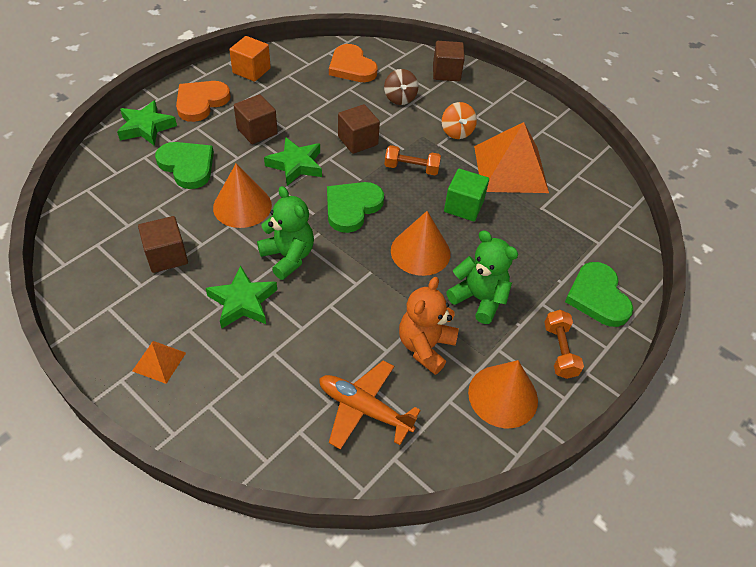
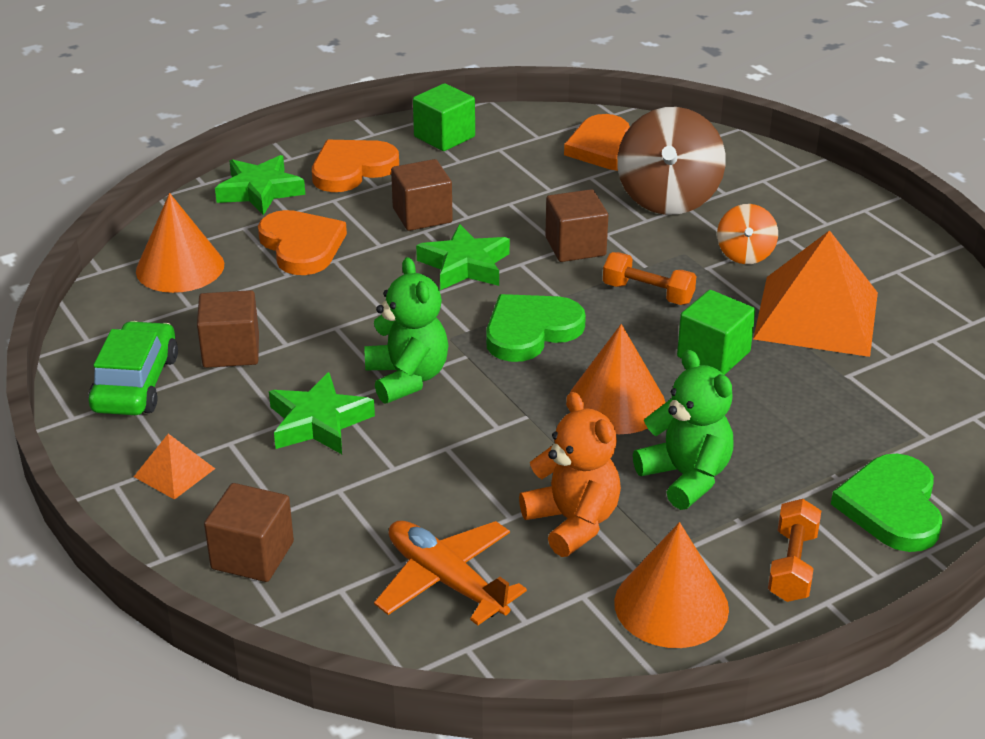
camera: 20 degrees right, 15 degrees down
green heart [155,142,214,189] -> orange heart [258,210,347,275]
orange cone [213,164,272,228] -> orange cone moved to [136,193,224,293]
orange cube [229,36,271,82] -> green cube [413,83,475,151]
brown spinning top [384,69,418,105] -> brown spinning top [617,107,726,215], size x1.86
orange teddy bear [399,277,459,375] -> orange teddy bear turned 105 degrees clockwise [519,392,621,557]
brown cube [433,41,465,81] -> brown cube moved to [204,483,294,582]
none -> green car [88,321,178,415]

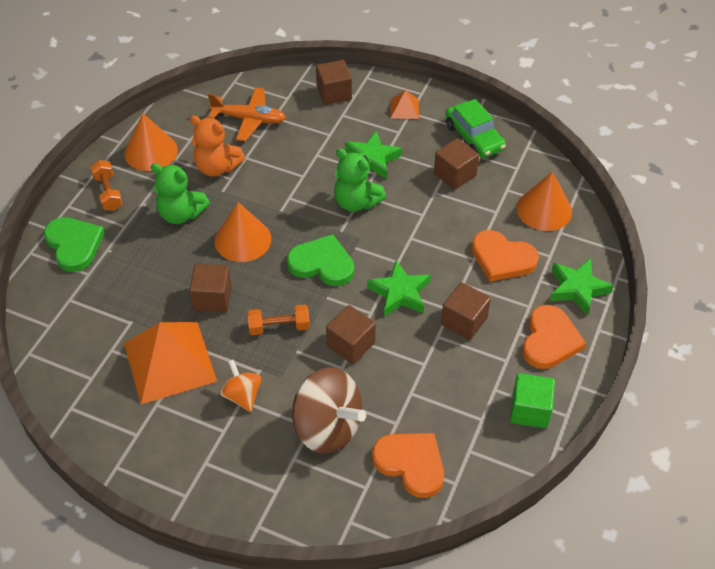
camera: 145 degrees right, 15 degrees up
green heart [486,294,586,362] -> green heart turned 90 degrees counterclockwise [287,234,354,286]
brown spinning top [617,107,726,215] -> brown spinning top turned 150 degrees clockwise [292,367,366,454]
green cube [677,290,756,375] -> brown cube [189,264,232,312]

